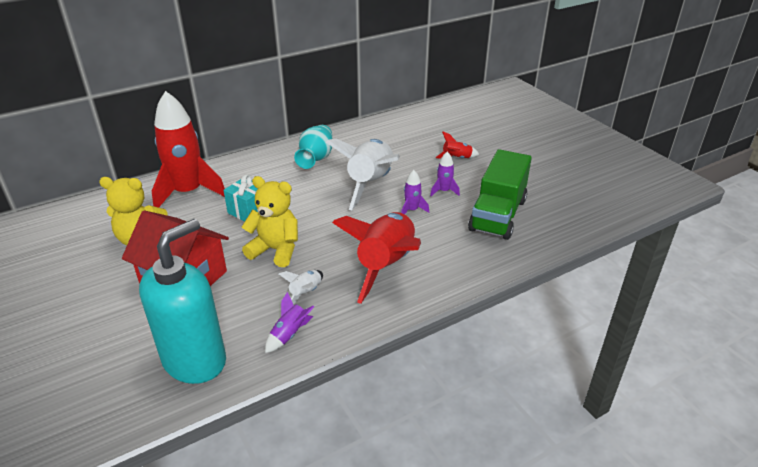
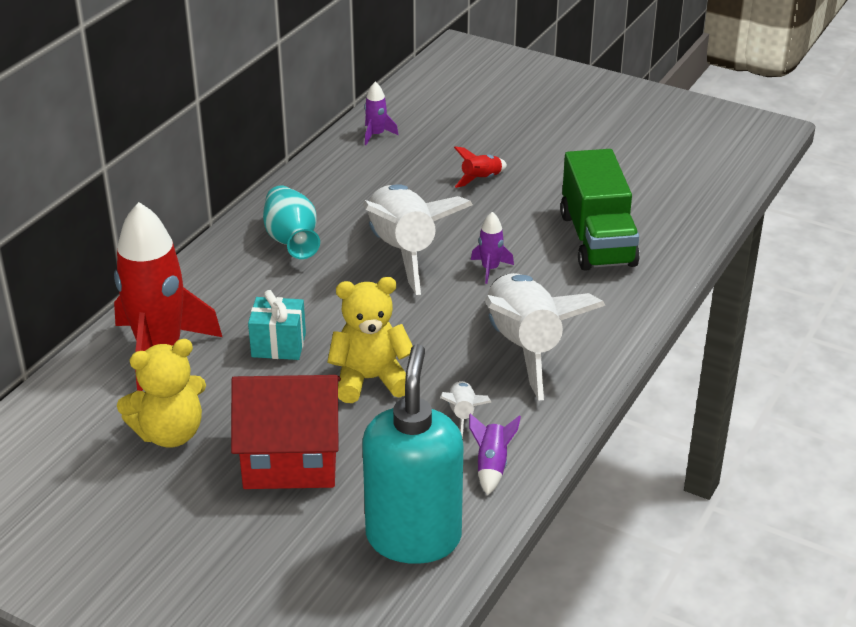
camera: 30 degrees left, 0 degrees up
red rocket [332,212,421,304] -> white rocket [484,273,606,400]
purple rocket [430,152,460,196] -> purple rocket moved to [364,82,398,145]

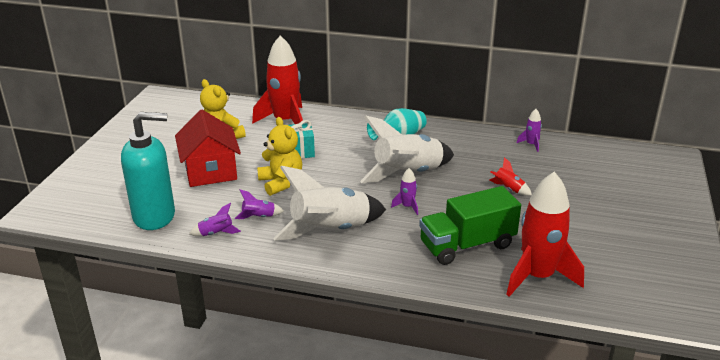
camera: 75 degrees right, 5 degrees down
white rocket [440,381,491,439] -> purple rocket [235,190,284,219]
none -> red rocket [506,172,584,297]

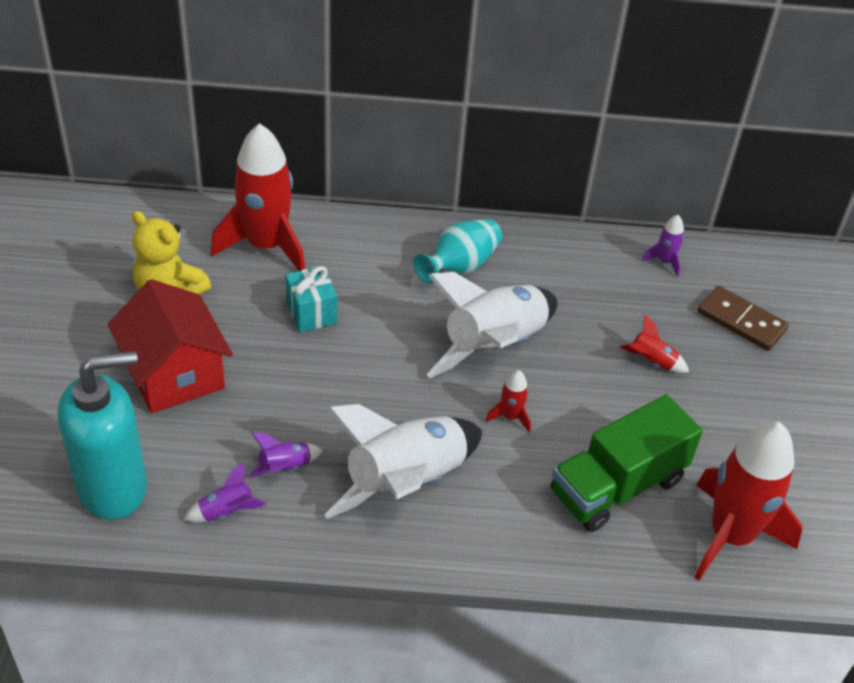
camera: 15 degrees left, 15 degrees up
yellow teddy bear [257,117,302,196] -> none
purple rocket [391,168,418,215] -> red rocket [486,370,531,433]
none -> brown domino [697,286,789,351]

